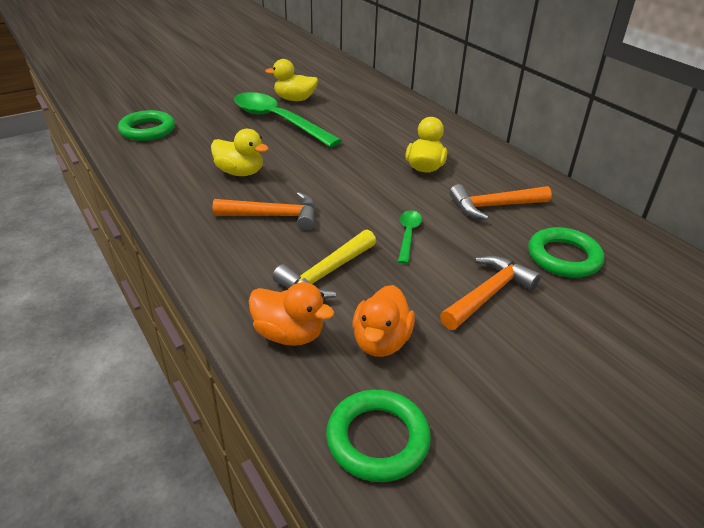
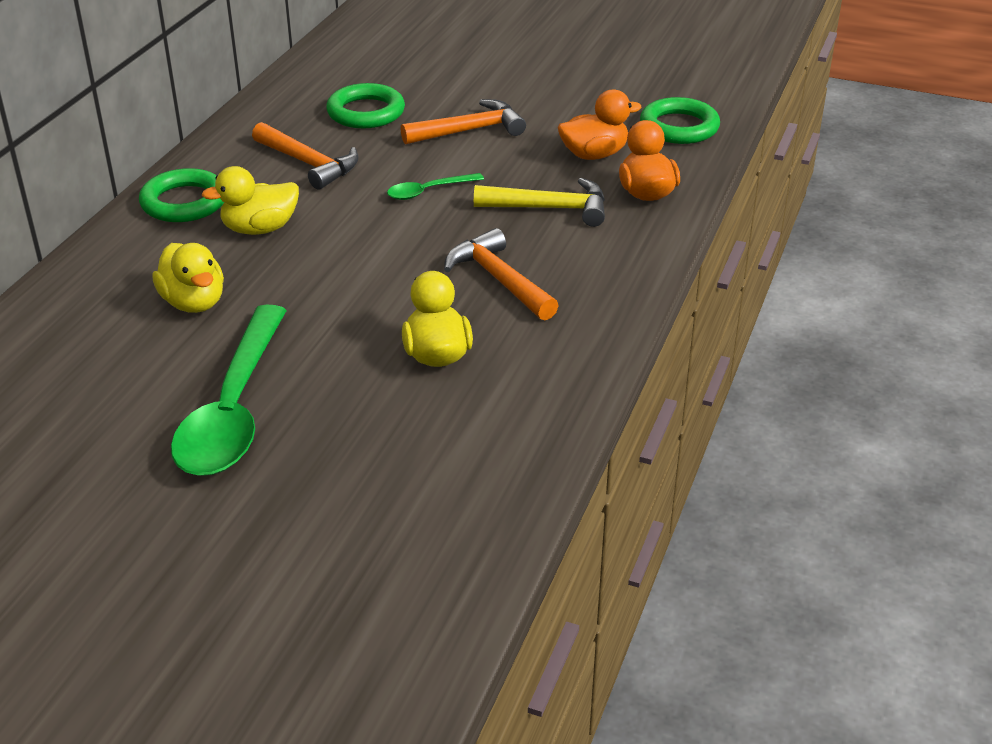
camera: 125 degrees left, 0 degrees up
green ring [118,110,175,141] -> green ring moved to [139,168,224,222]
yellow duck [265,59,318,101] -> yellow duck moved to [152,243,224,313]
orange hammer [440,255,541,330] -> orange hammer turned 150 degrees clockwise [401,99,526,144]

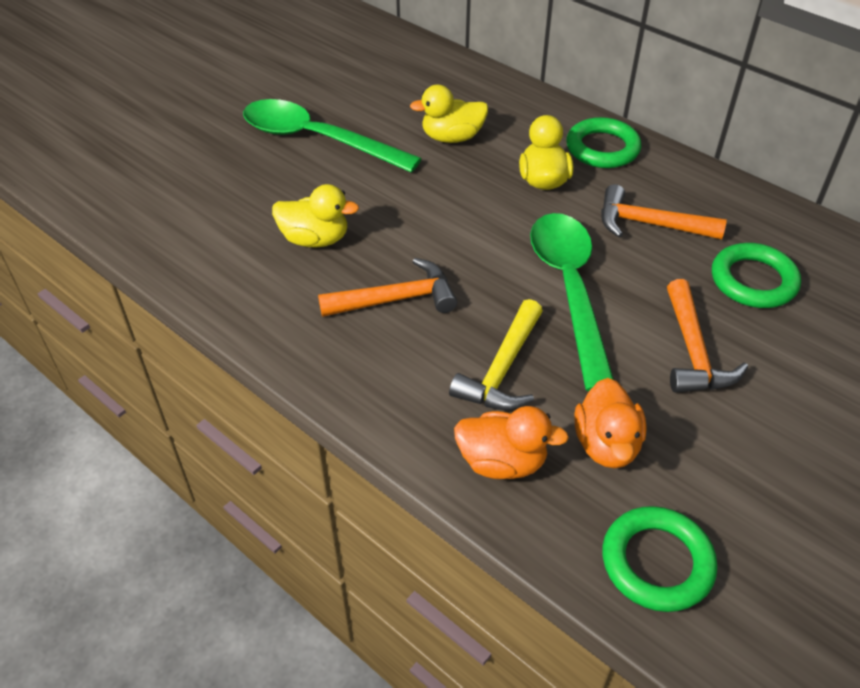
camera: 110 degrees right, 10 degrees up
orange hammer [252,122,359,189] -> orange hammer turned 45 degrees clockwise [601,184,727,239]
green spoon [387,173,484,200] -> green spoon [530,213,614,391], size x2.21

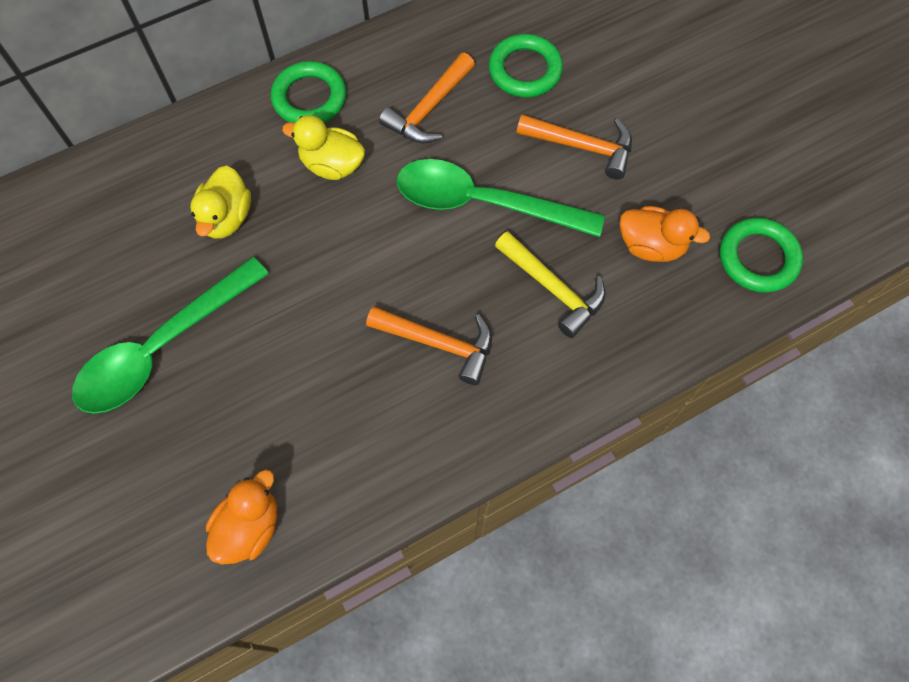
camera: 70 degrees left, 20 degrees up
yellow duck [272,184,359,248] -> none
orange hammer [318,258,457,317] -> orange hammer turned 105 degrees clockwise [366,306,492,385]
orange duck [454,406,569,479] -> orange duck moved to [206,469,277,565]

